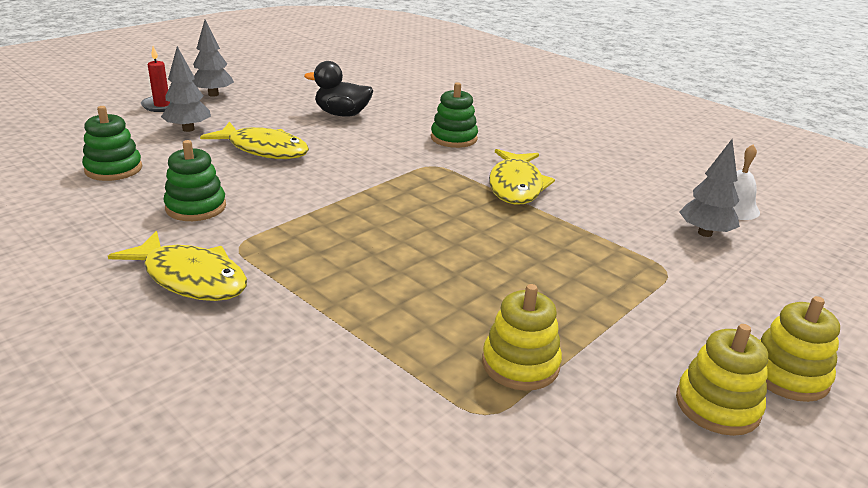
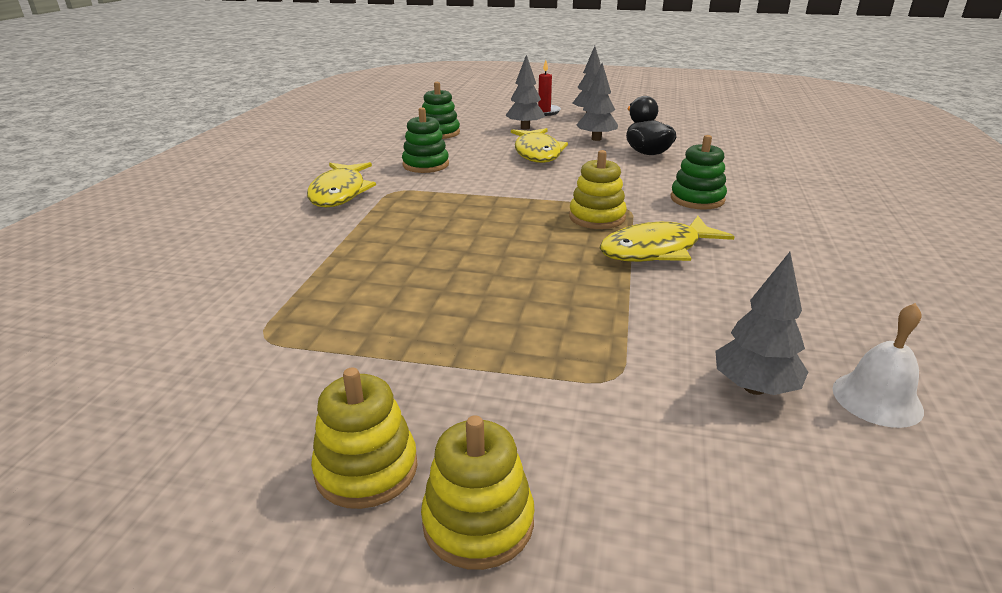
camera: 60 degrees right, 0 degrees up
yellow stacking toy [482,284,562,391] -> yellow stacking toy moved to [569,150,627,229]
none -> grey tree [576,63,618,141]

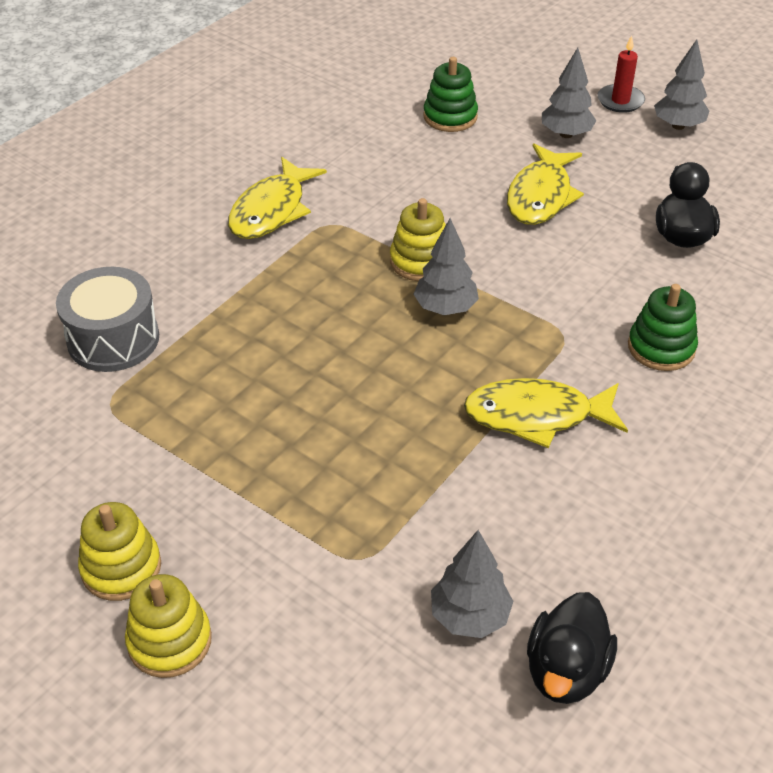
camera: 25 degrees right, 15 degrees up
green stacking toy [402,107,449,173] -> none
yellow stacking toy [569,150,627,229] -> yellow stacking toy moved to [390,198,446,281]
grey tree [576,63,618,141] -> grey tree moved to [413,218,479,315]
white bell [832,303,924,428] -> black duck [527,592,617,704]
none -> grey drum [56,267,159,372]

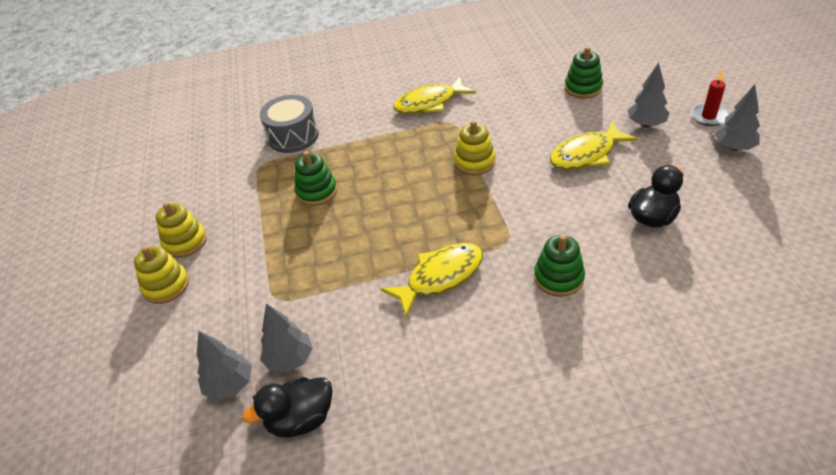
camera: 45 degrees right, 0 degrees up
grey tree [413,218,479,315] -> grey tree moved to [197,331,251,401]
yellow fish [464,378,628,448] -> yellow fish turned 105 degrees clockwise [381,243,483,317]
none -> green stacking toy [294,151,337,206]

